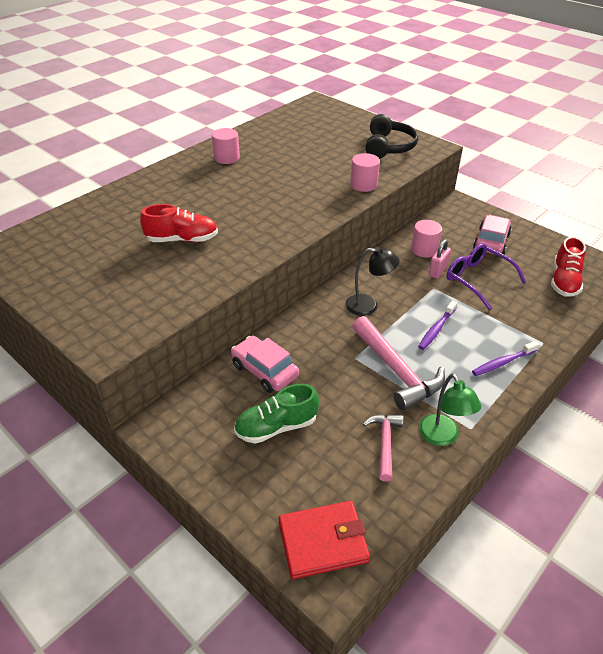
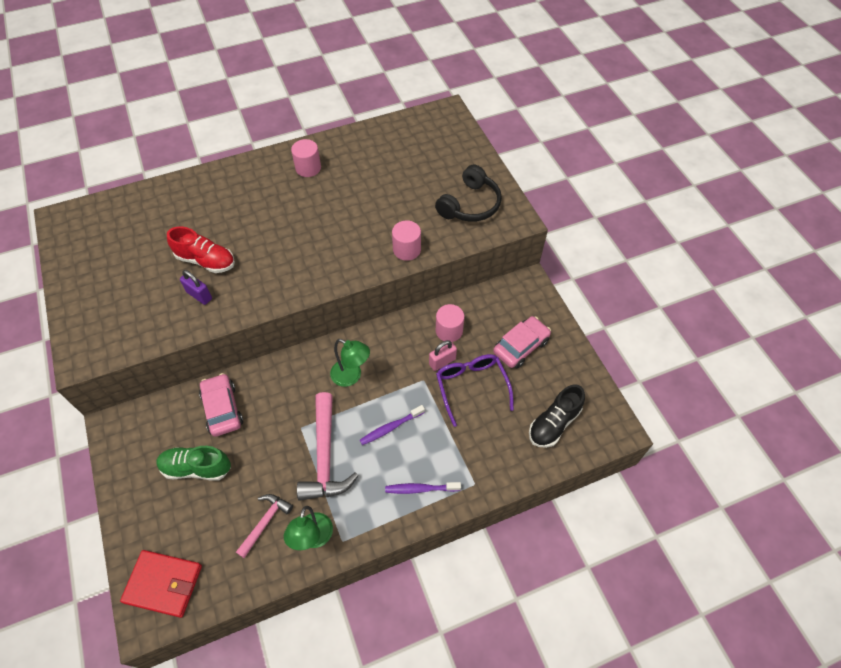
camera: 25 degrees right, 15 degrees up
black lamp [345,247,400,316] -> green lamp [330,339,370,387]
red shoe [551,237,586,297] -> black shoe [529,384,585,448]
none -> purple padlock [180,270,212,305]

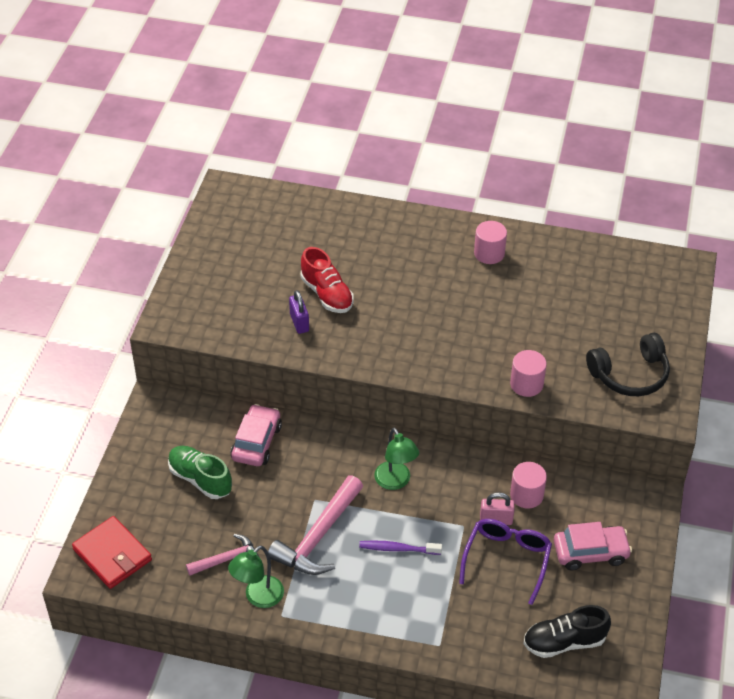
camera: 35 degrees right, 10 degrees down
purple toothbrush [385,482,461,494] -> none

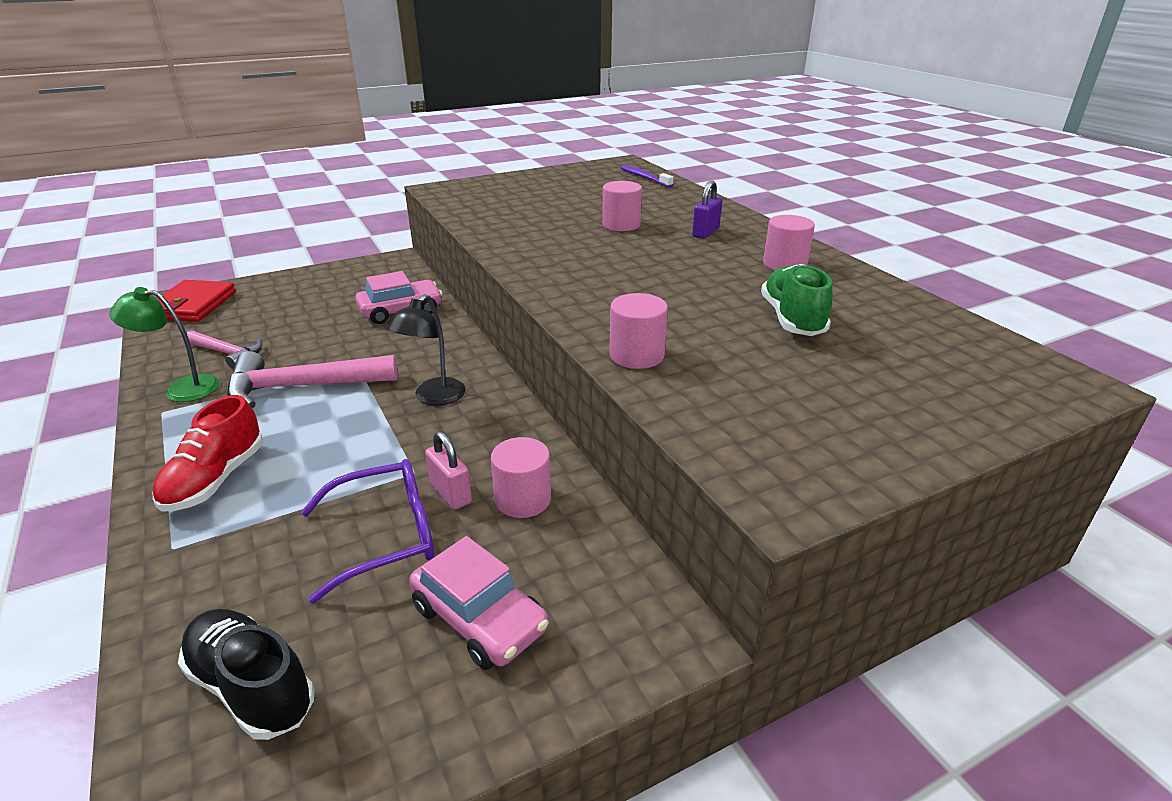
camera: 50 degrees right, 15 degrees down
green shoe [168,446,232,499] -> green shoe moved to [761,264,833,336]
purple padlock [289,290,309,334] -> purple padlock moved to [692,181,722,239]
red shoe [301,247,354,313] -> red shoe moved to [152,395,263,511]
purple toothbrush [359,540,442,555] -> purple toothbrush moved to [620,165,674,188]
green lamp [374,428,419,490] -> black lamp [387,294,466,406]
black headphones [586,333,670,396] -> none
none -> pink cylinder [602,181,642,231]

